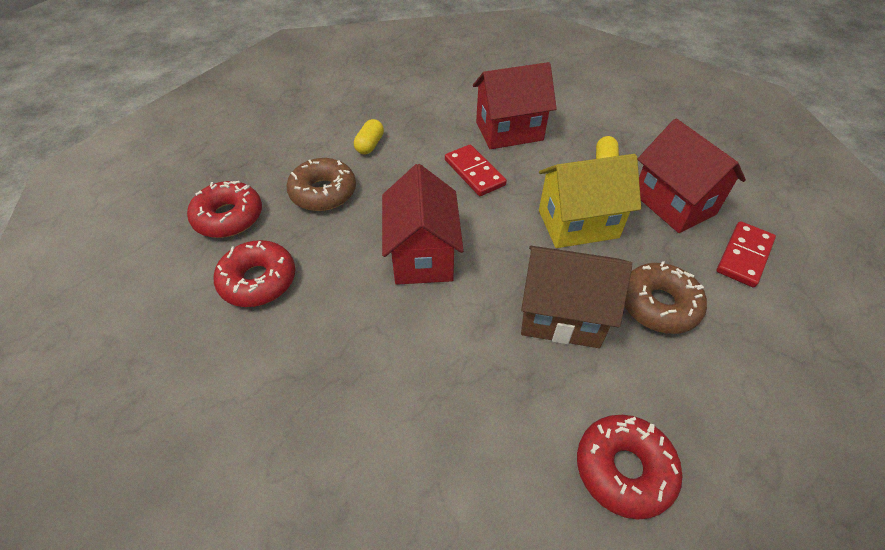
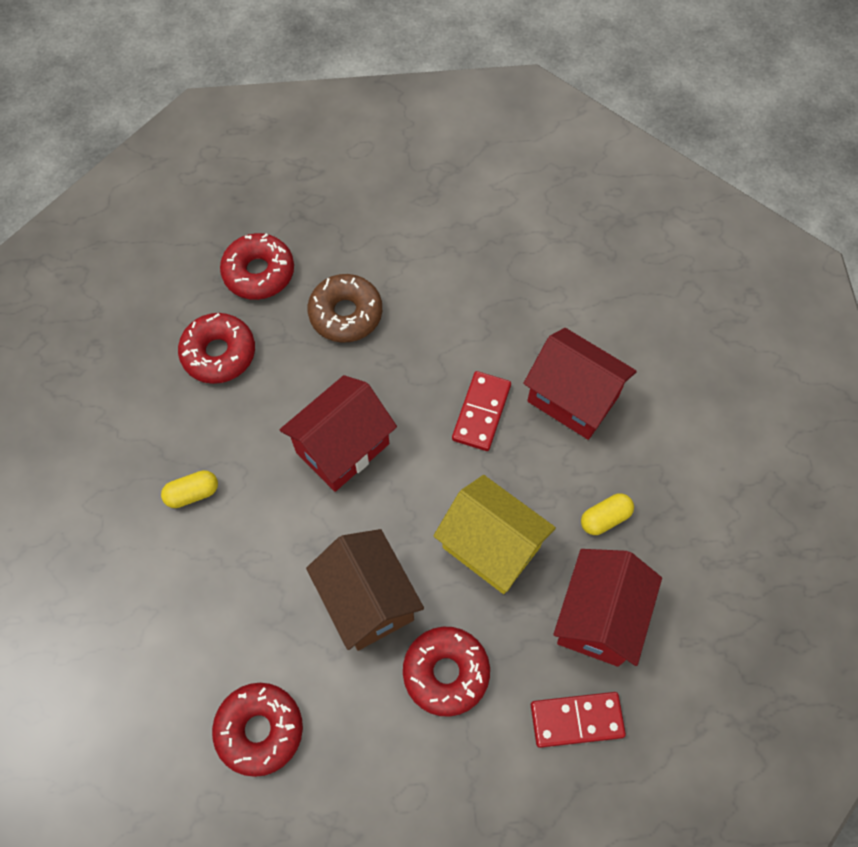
camera: 50 degrees right, 15 degrees up
yellow capsule [354,119,384,155] -> yellow capsule moved to [161,470,218,508]
brown donut [625,261,707,334] -> red donut [403,627,490,717]

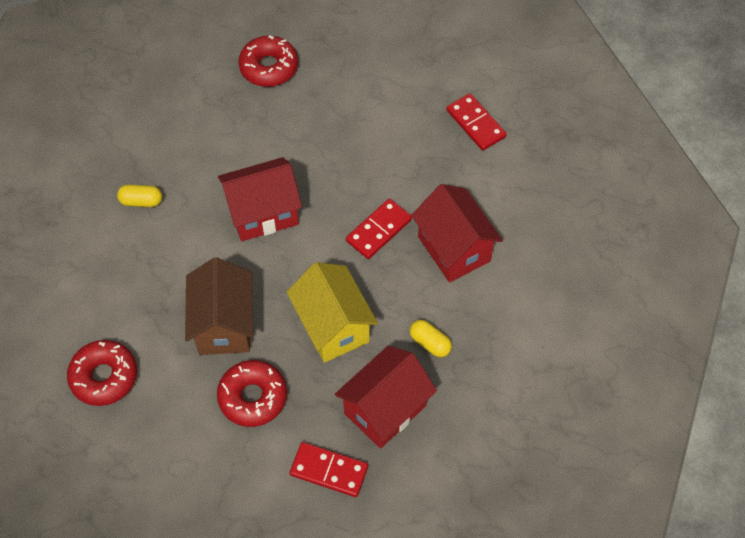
camera: 25 degrees right, 5 degrees down
red donut [178,313,255,384] -> none
brown donut [308,274,382,343] -> none
yellow capsule [581,493,634,535] -> yellow capsule turned 45 degrees clockwise [410,320,452,357]
none -> red domino [447,93,507,151]

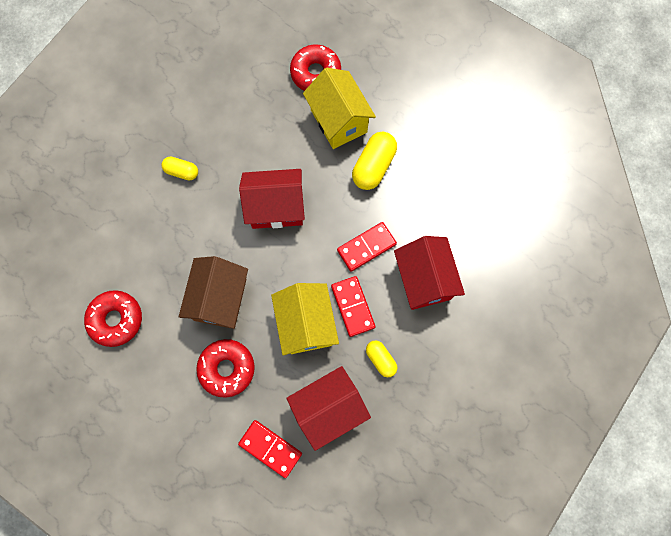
camera: 15 degrees right, 15 degrees up
red domino [447,93,507,151] -> red domino moved to [331,276,375,337]
none -> yellow house [303,67,376,149]
none -> yellow capsule [352,132,397,190]

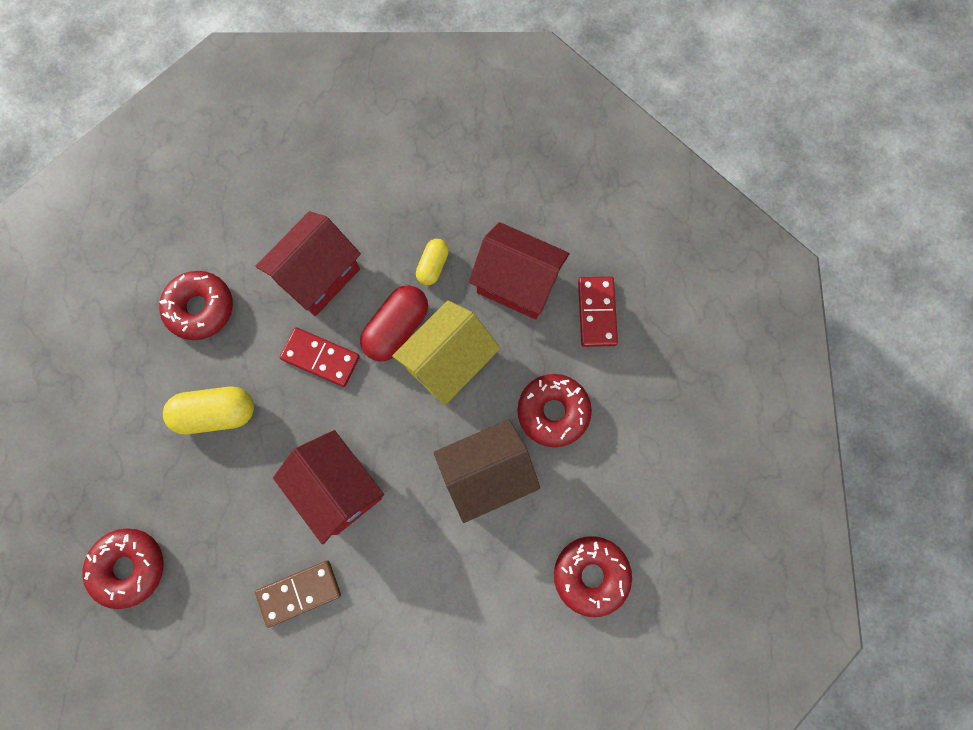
camera: 125 degrees left, 0 degrees up
yellow capsule [162,157,198,181] -> none
yellow house [303,67,376,149] -> none
red domino [331,276,375,337] -> red capsule [360,285,428,362]
none -> red donut [159,271,233,340]
none -> brown domino [255,561,341,628]

